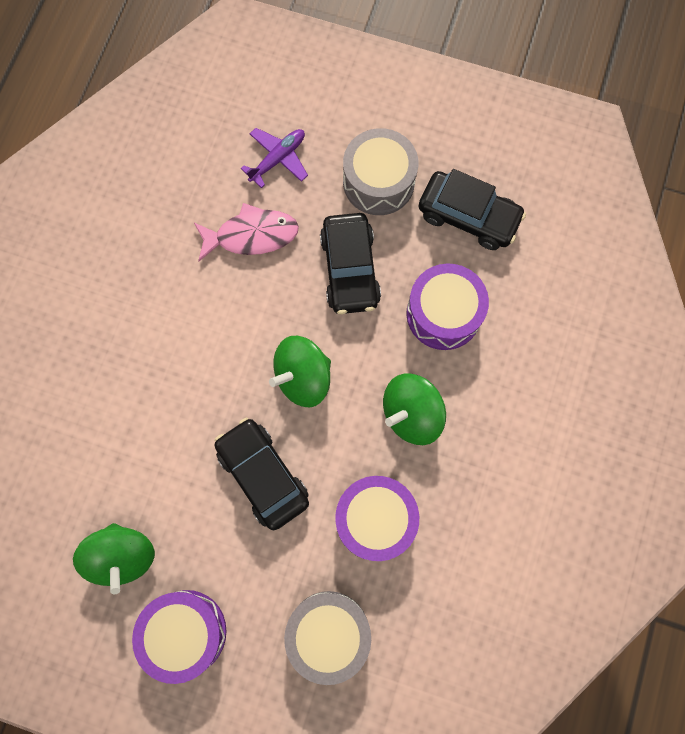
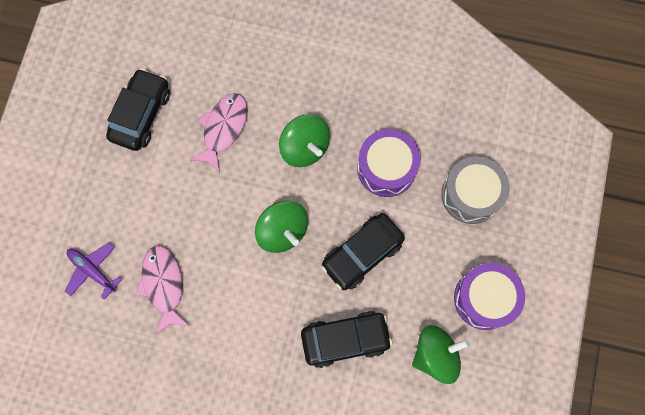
camera: 95 degrees left, 0 degrees up
black car [320,213,381,314] -> black car moved to [301,311,393,368]
grey drum [343,128,418,215] -> none
purple drum [406,263,489,350] -> pink fish [190,93,248,173]

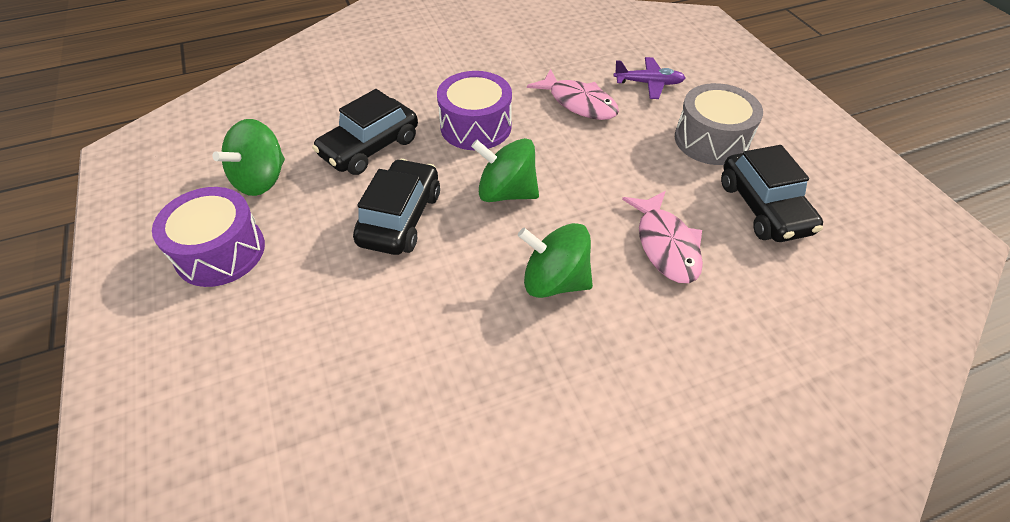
camera: 145 degrees right, 25 degrees down
purple drum [357,129,421,197] -> purple drum moved to [437,71,512,150]
grey drum [441,156,510,224] -> grey drum moved to [675,83,763,165]

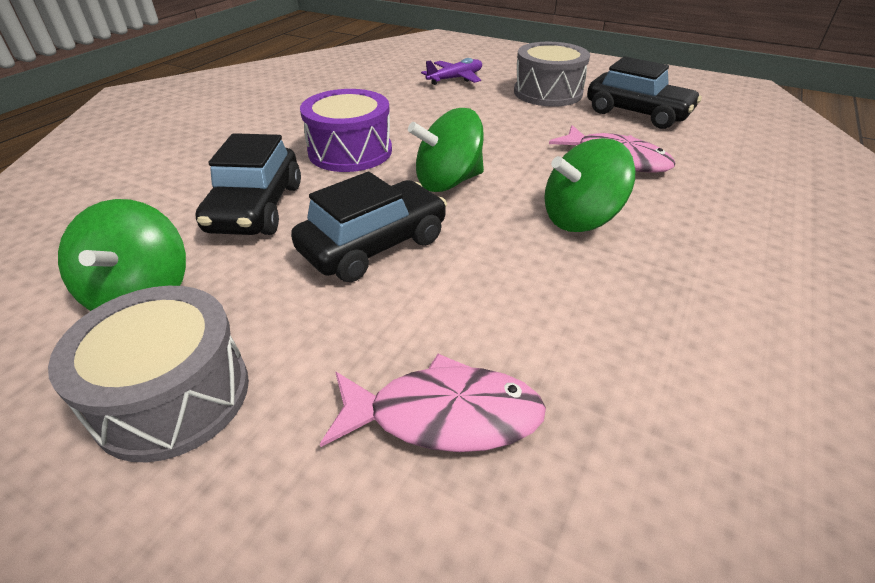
camera: 40 degrees left, 10 degrees down
purple drum [152,187,265,287] -> grey drum [48,286,249,462]
black car [353,159,440,255] -> black car turned 75 degrees clockwise [291,172,447,282]
pink fish [527,69,619,120] -> pink fish moved to [320,354,546,452]

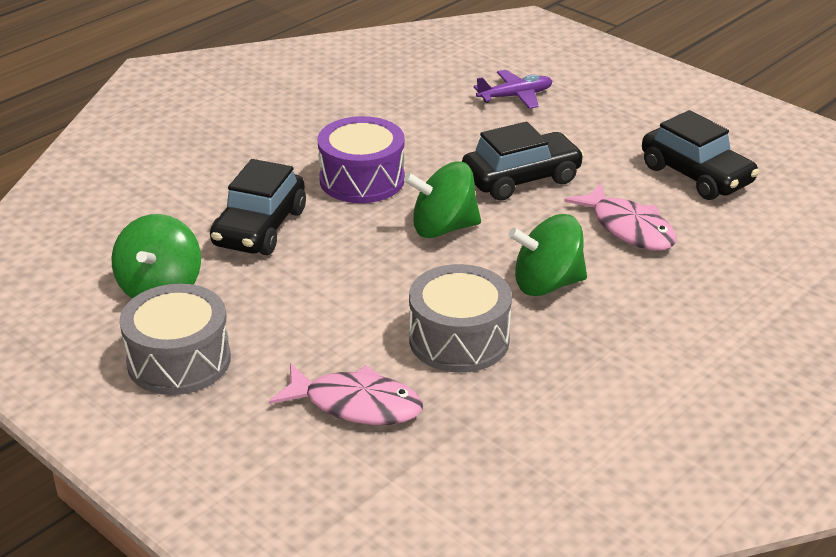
camera: 15 degrees right, 5 degrees down
black car [291,172,447,282] -> black car moved to [462,122,584,201]
grey drum [514,42,590,107] -> grey drum moved to [409,264,512,373]

